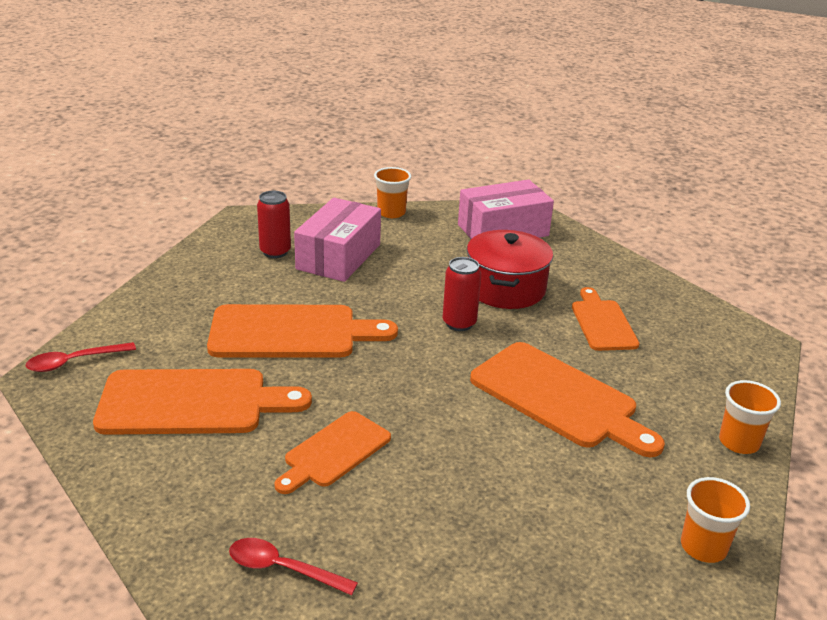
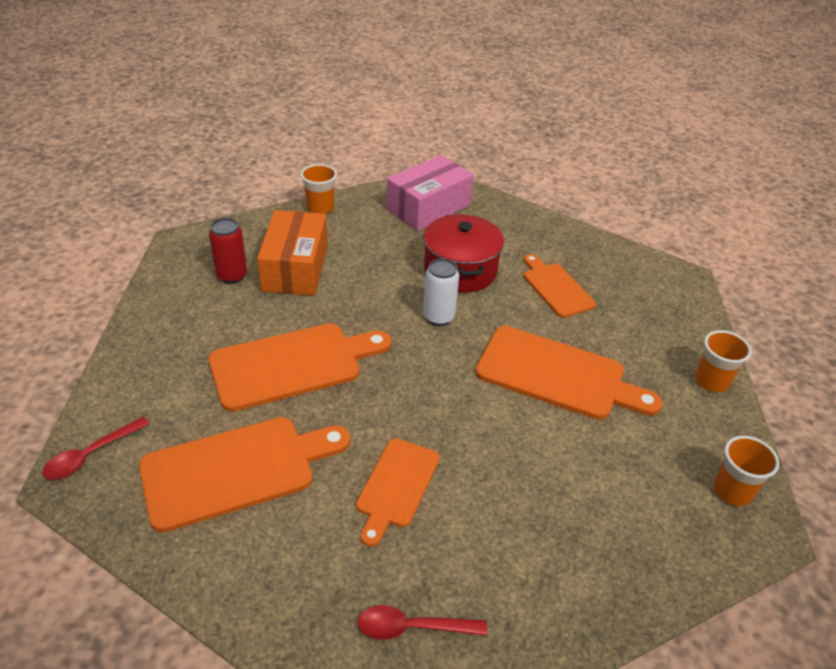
camera: 20 degrees left, 10 degrees up
pink box [294,198,381,282] -> orange box [257,210,328,296]
red can [443,257,481,331] -> white can [423,259,459,326]

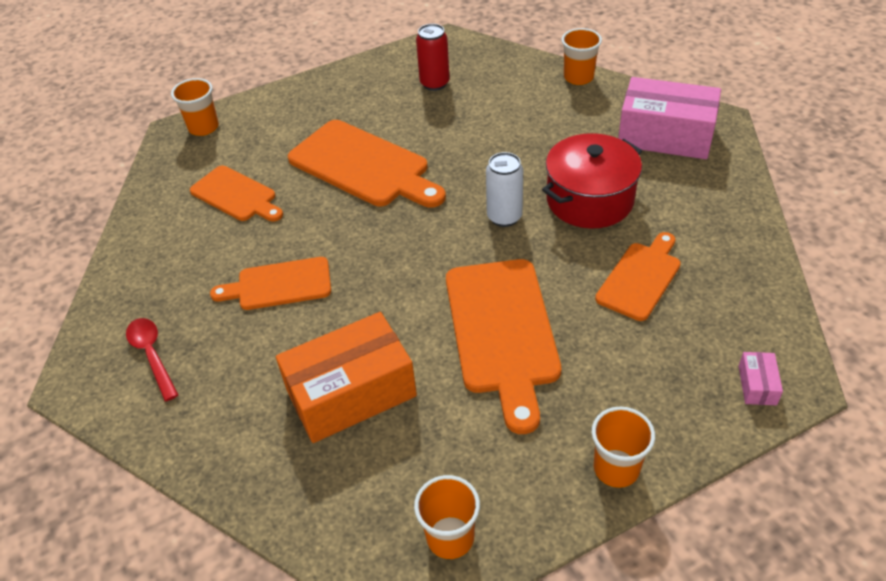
camera: 65 degrees right, 5 degrees up
red spoon [42,417,150,480] -> orange cup [171,78,219,136]
orange cutting board [139,417,351,533] -> orange cutting board [190,166,283,222], size x0.61
orange box [257,210,328,296] -> orange box moved to [276,312,417,443]
none -> pink box [739,352,783,405]

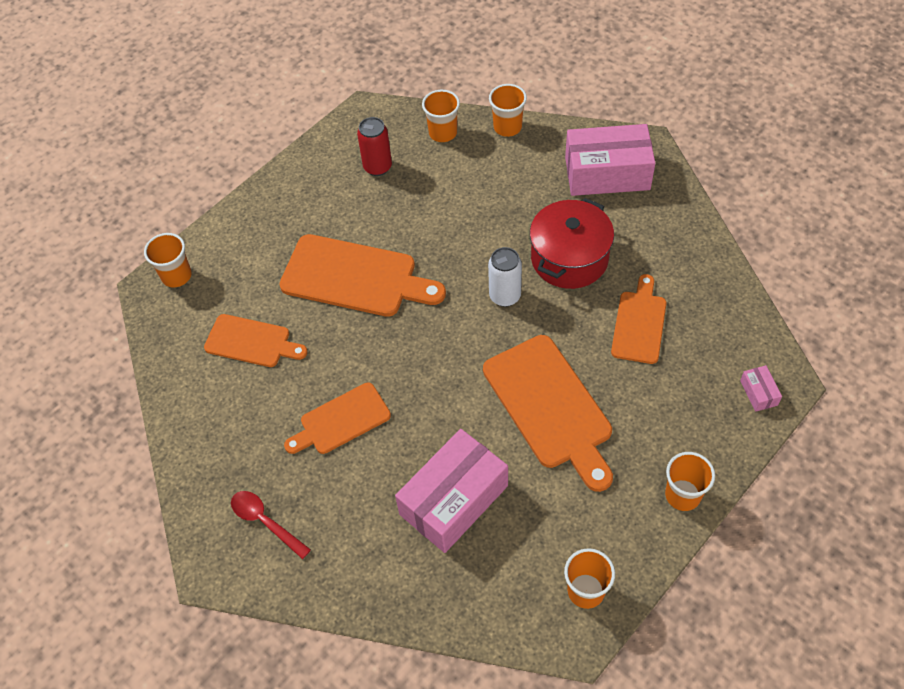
camera: 20 degrees left, 10 degrees up
orange box [276,312,417,443] -> pink box [395,429,508,553]
none -> orange cup [422,90,460,142]

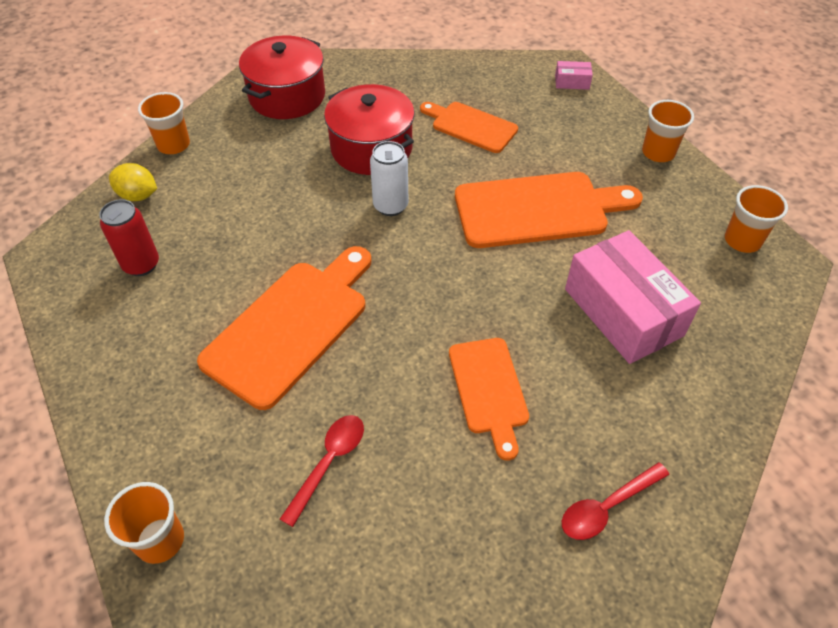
camera: 75 degrees left, 5 degrees down
orange cutting board [204,314,308,367] -> red spoon [280,415,364,527]
orange cup [422,90,460,142] -> yellow lemon [109,163,157,201]
pink box [565,124,655,196] -> red pot [239,36,325,119]

